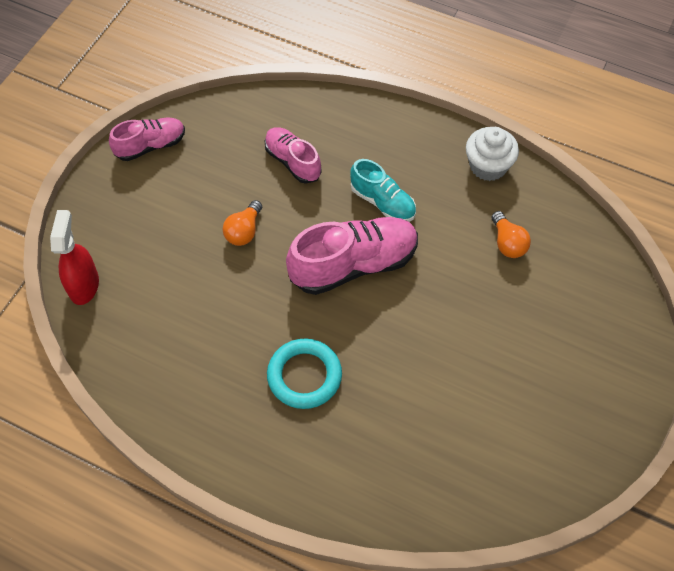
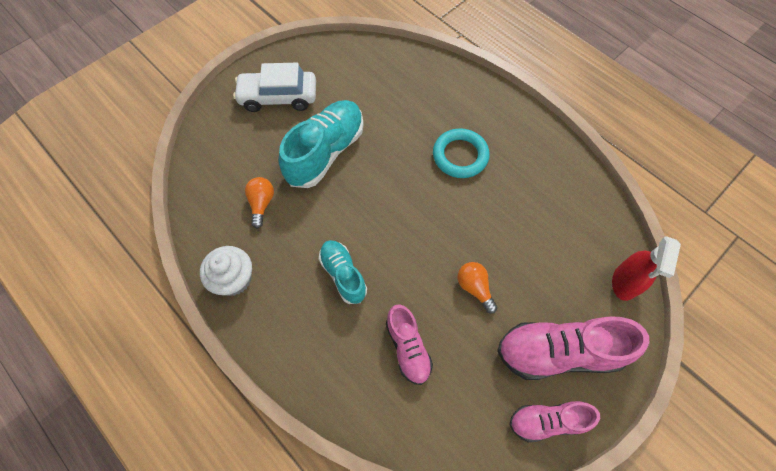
camera: 160 degrees left, 5 degrees up
orange light bulb [223,200,262,246] -> orange light bulb turned 75 degrees counterclockwise [458,262,498,314]
pink shoe [286,217,418,295] -> pink shoe moved to [497,316,649,380]
none -> white car [233,63,316,112]
none -> turquoise shoe [279,100,364,188]

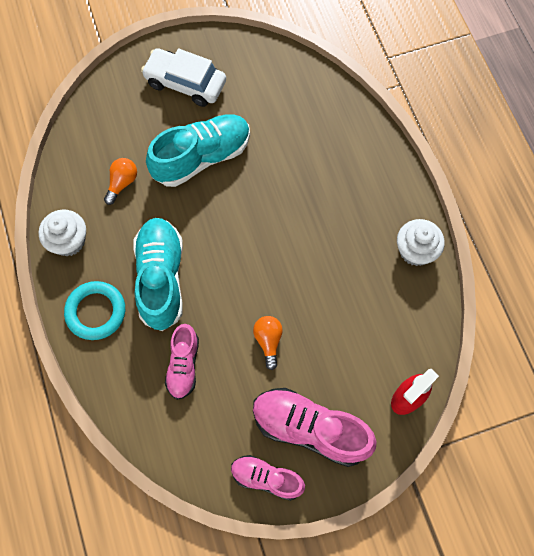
camera: 25 degrees right, 5 degrees up
turquoise shoe [319,240,367,304] -> turquoise shoe [133,218,183,331], size x1.68
turquoise ring [433,128,489,178] -> turquoise ring moved to [64,281,125,340]
none -> white cupcake [397,219,445,266]

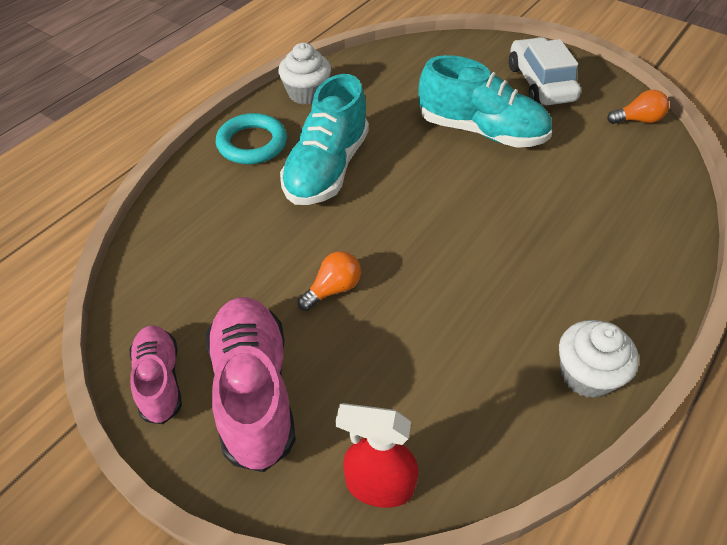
camera: 55 degrees right, 20 degrees down
orange light bulb [104,158,137,205] -> orange light bulb moved to [607,90,669,124]
turquoise shoe [133,218,183,331] -> turquoise shoe turned 150 degrees clockwise [280,74,369,205]
pink shoe [165,324,199,400] -> none

